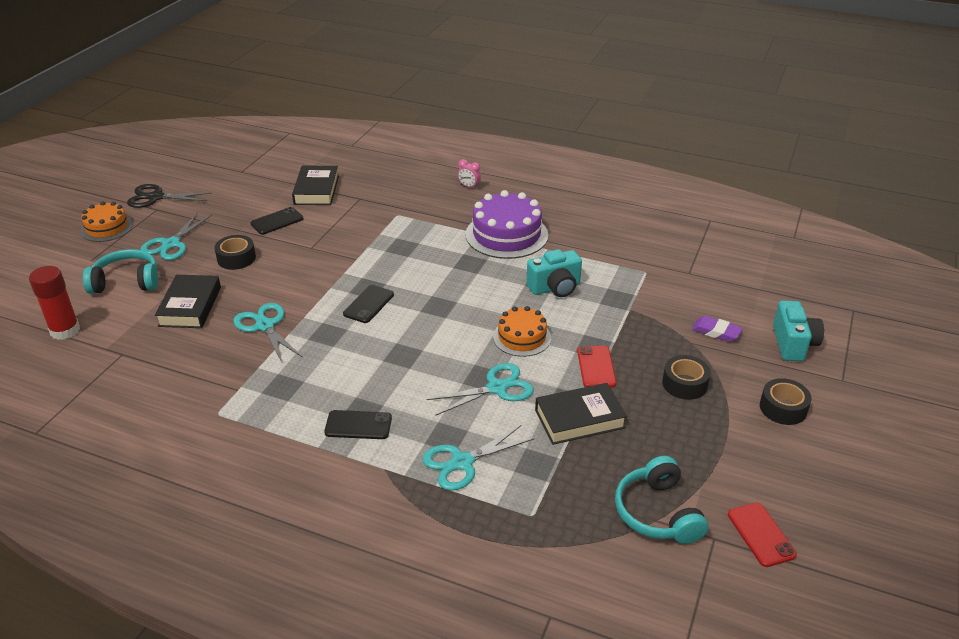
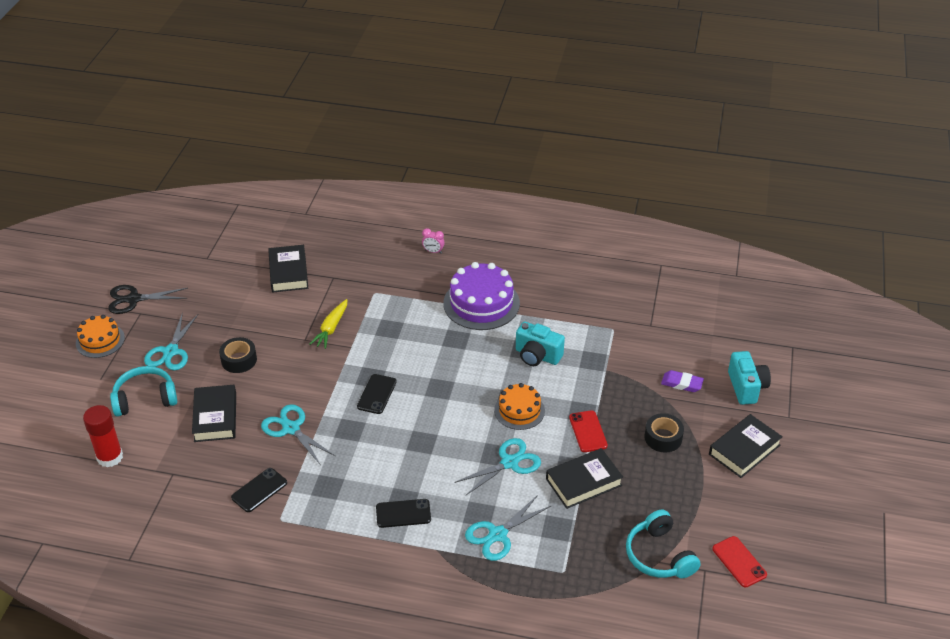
camera: 10 degrees left, 5 degrees up
black phone [250,207,304,235] -> black phone moved to [231,468,287,512]
turquoise camera [526,249,582,297] -> turquoise camera turned 60 degrees clockwise [516,322,565,366]
black tape [760,378,812,425] -> black book [709,414,783,478]
none -> yellow carrot [309,299,347,349]

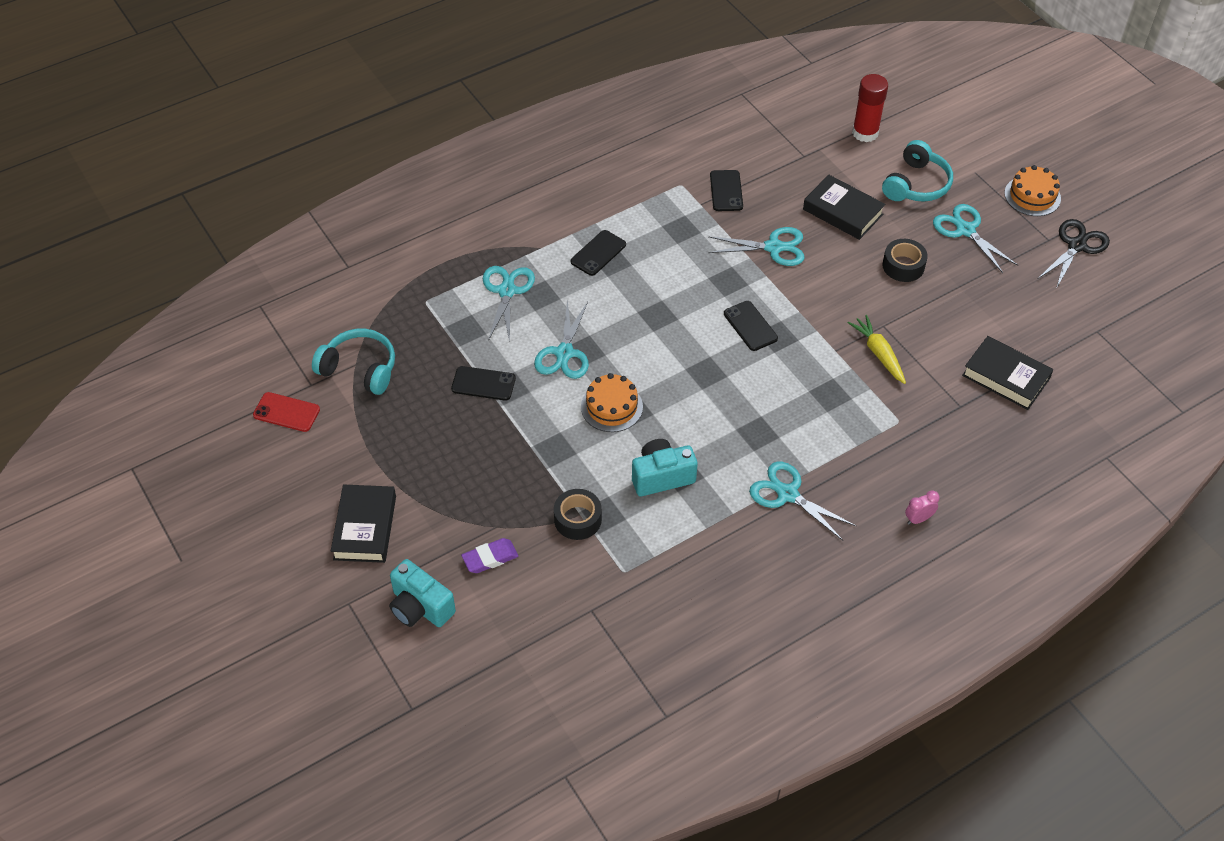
camera: 135 degrees right, 10 degrees up
purple cake [443,262,520,330] -> turquoise scissors [749,462,856,541]
black book [546,448,623,509] -> black phone [451,366,516,401]
red phone [569,410,608,452] -> none
black tape [644,413,684,453] -> black tape moved to [554,489,602,540]

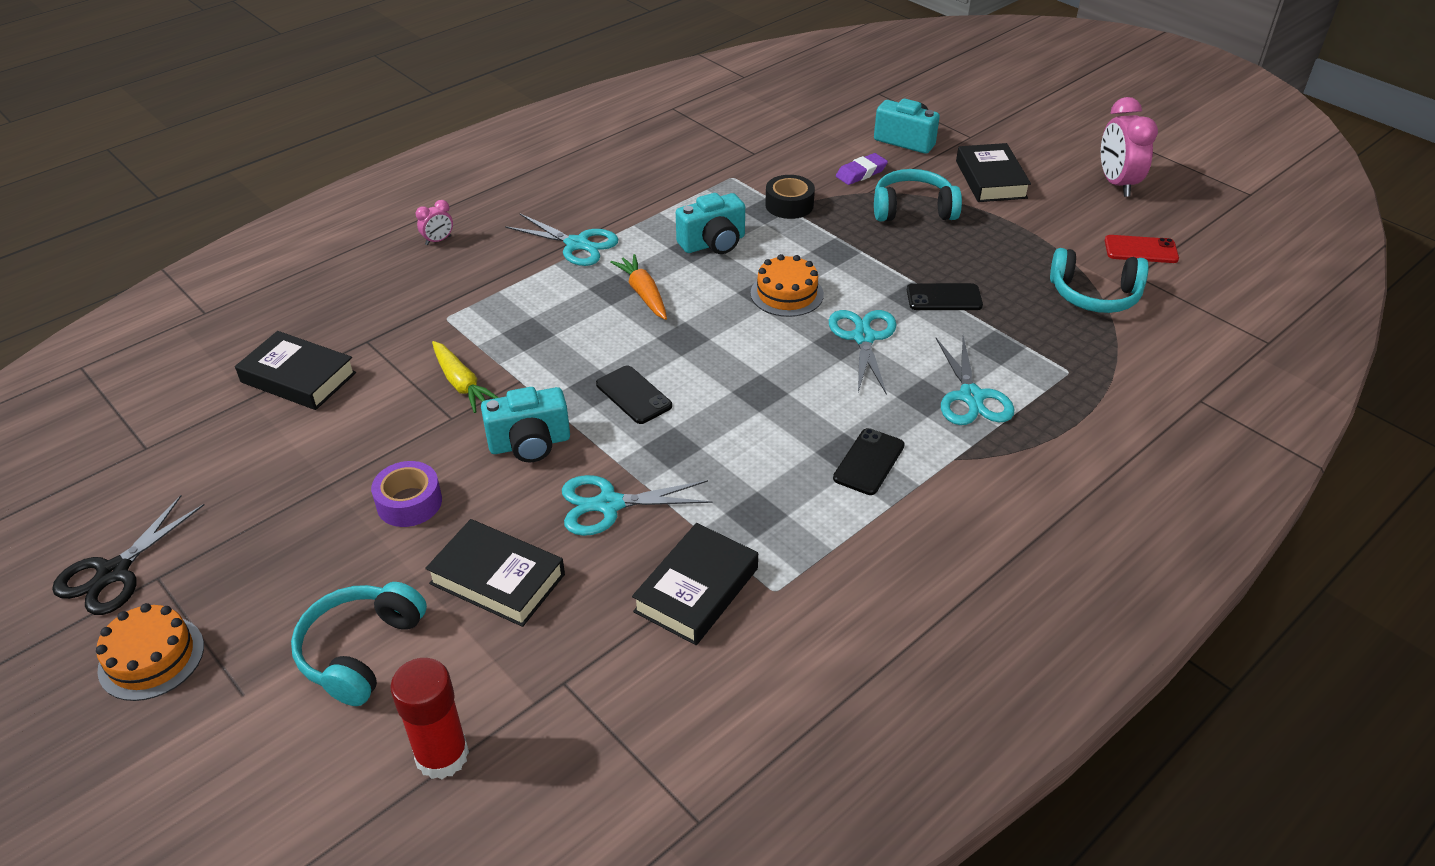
camera: 170 degrees right, 10 degrees down
black phone [710,170,743,211] -> black book [632,523,758,645]
black tape [883,239,928,282] -> purple tape [371,461,442,527]
turquoise scissors [933,204,1018,273] -> none
none -> turquoise camera [481,387,570,463]
none -> orange carrot [610,254,667,320]
none -> turquoise headphones [874,169,962,221]
none -> pink clock [1101,97,1158,197]

